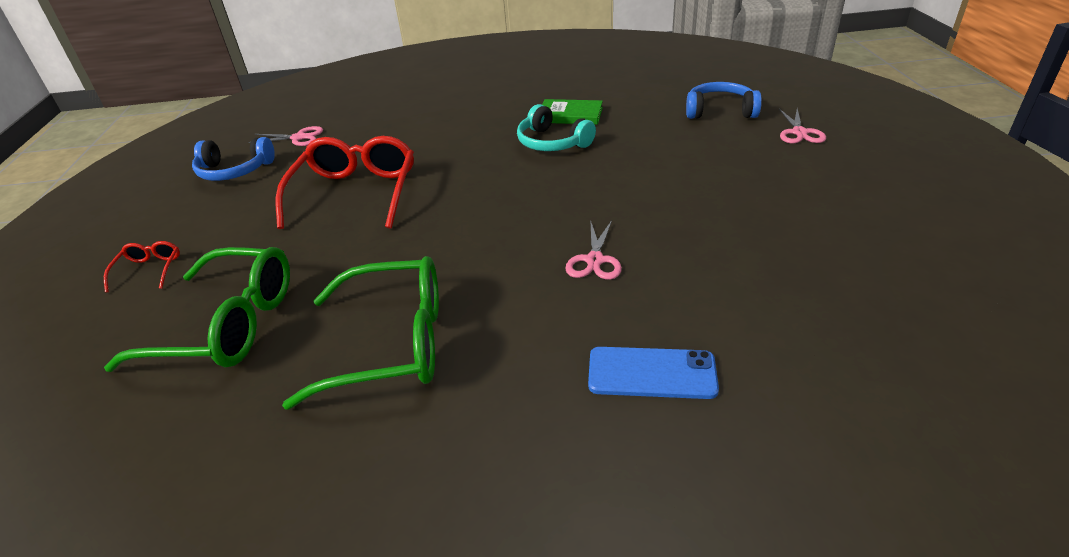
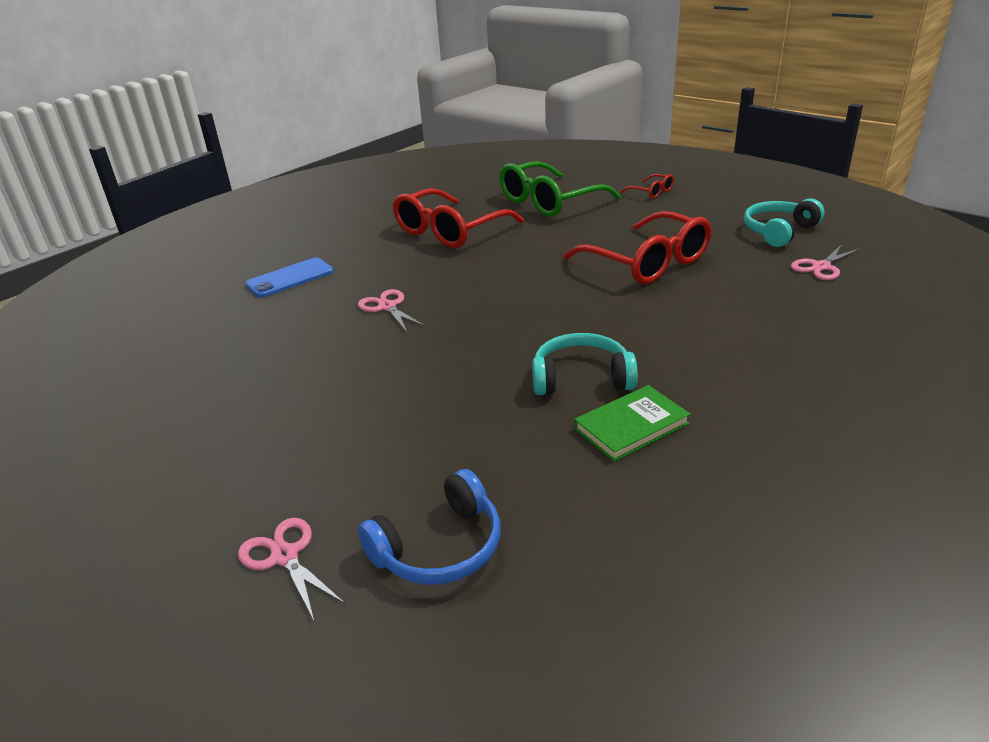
camera: 135 degrees right, 5 degrees down
blue headphones [192,137,275,181] -> turquoise headphones [744,198,825,247]
green glasses [282,256,439,410] -> red glasses [393,188,524,248]

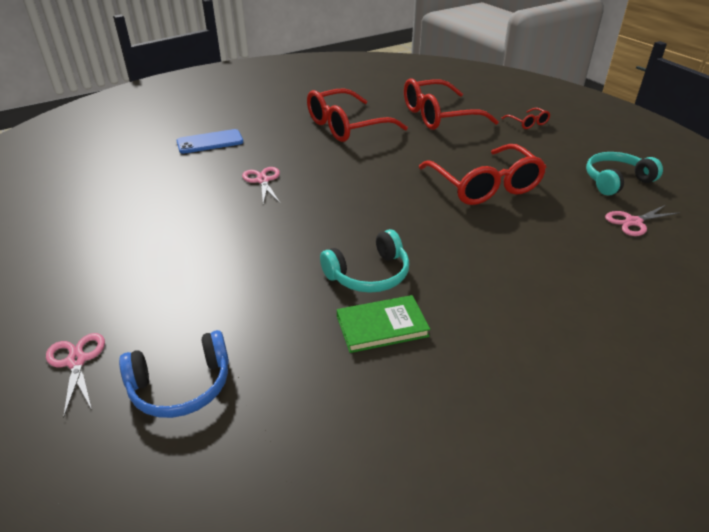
camera: 15 degrees right, 5 degrees up
green glasses [500,161,621,217] -> red glasses [404,78,499,130]
turquoise headphones [532,333,638,395] -> turquoise headphones turned 135 degrees clockwise [320,229,409,293]

